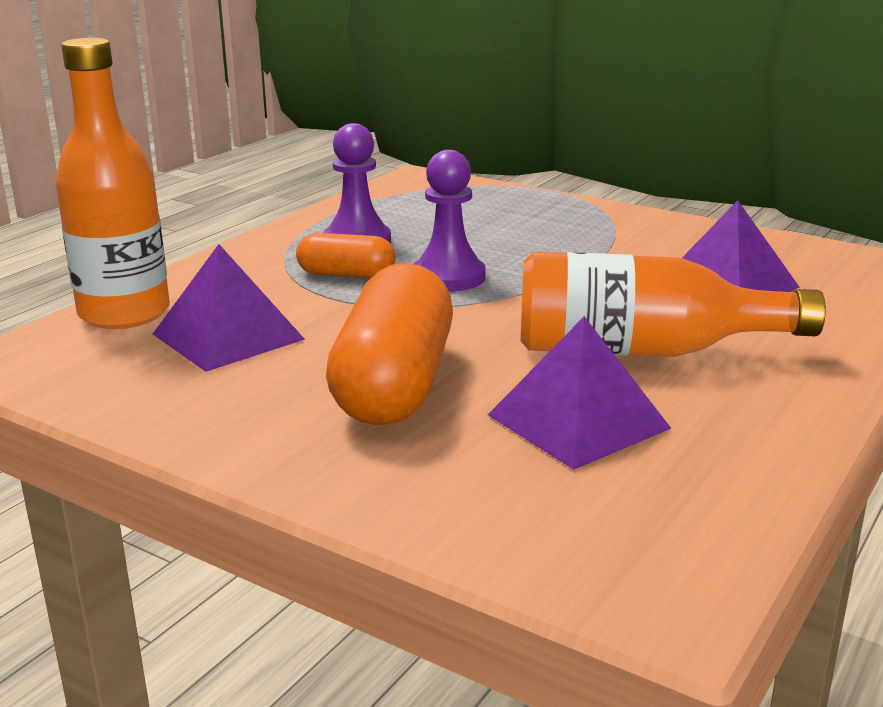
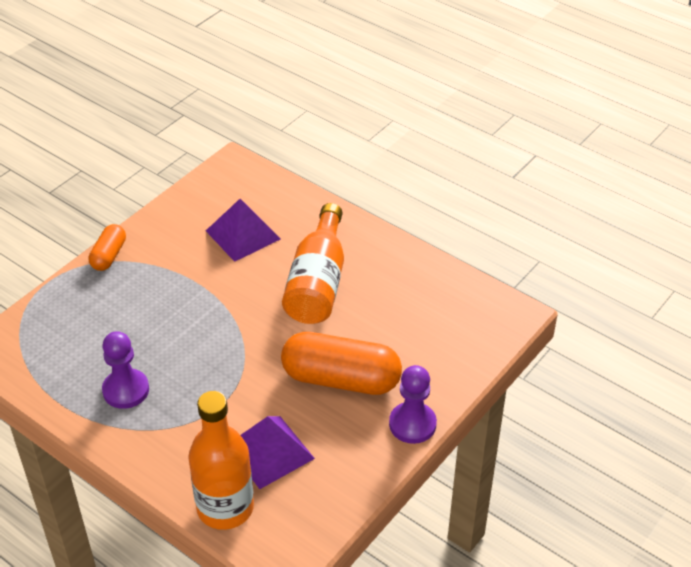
camera: 85 degrees left, 20 degrees up
orange capsule [296,233,395,278] -> orange capsule moved to [89,224,126,271]
purple pawn [414,150,485,291] -> purple pawn moved to [389,365,437,444]
purple pyramid [488,316,671,470] -> none

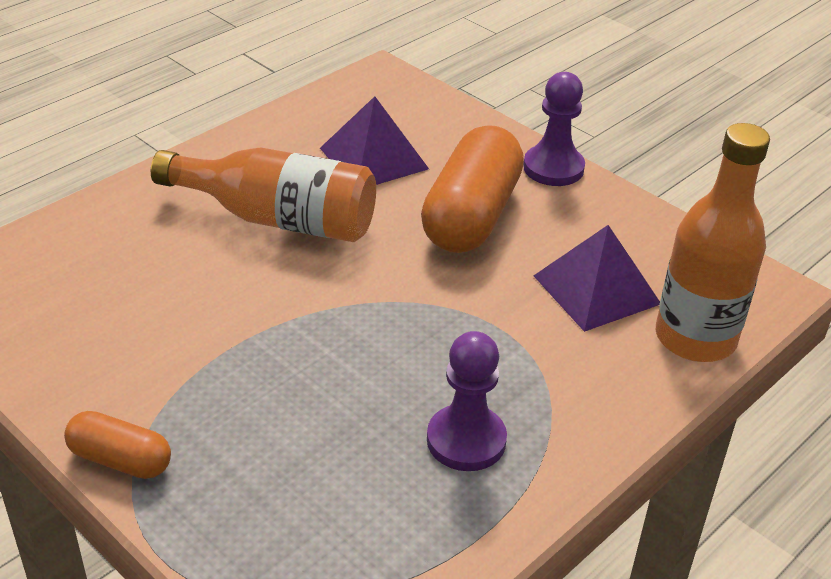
camera: 85 degrees left, 5 degrees down
purple pyramid [206,199,280,262] -> purple pyramid moved to [320,96,429,185]

